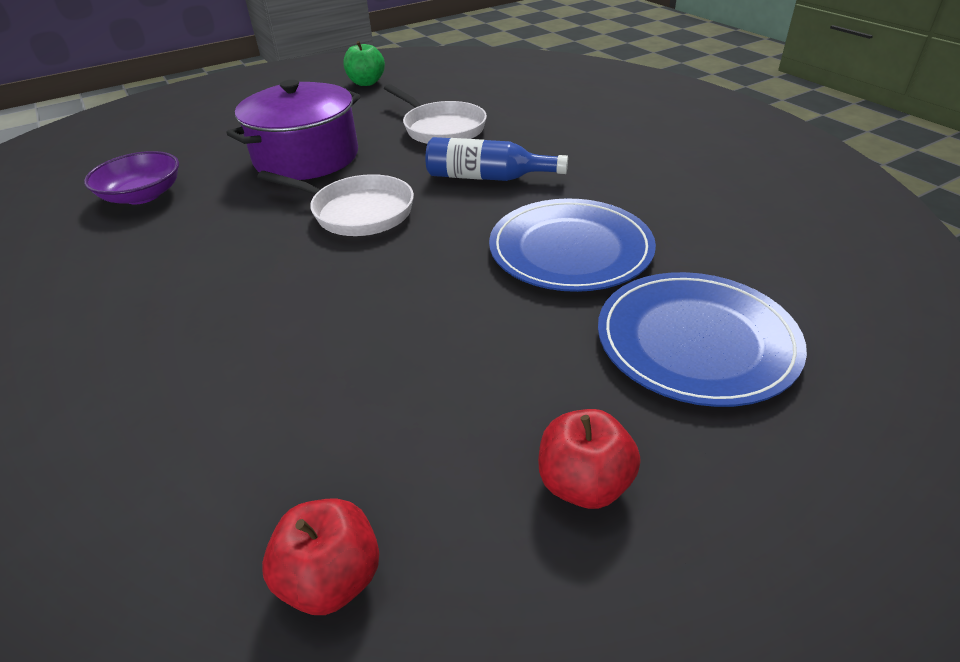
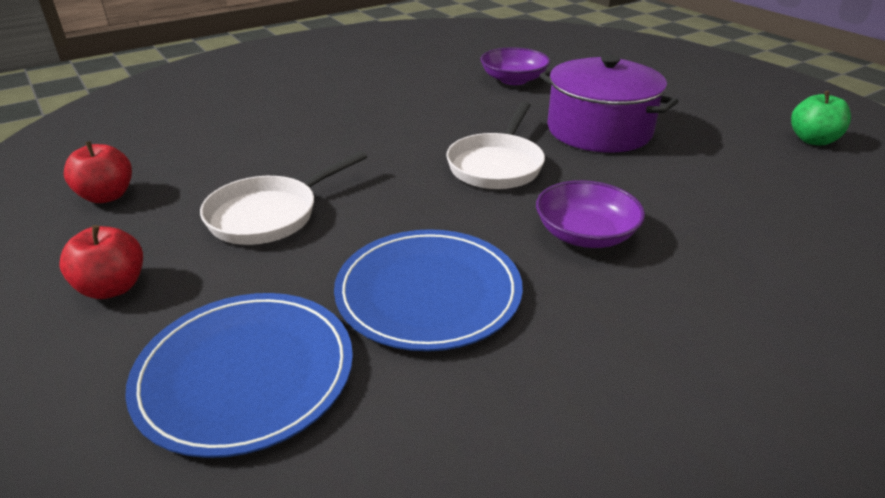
camera: 85 degrees right, 5 degrees down
white pan [384,84,487,144] -> white pan moved to [200,151,367,245]
blue bottle [425,137,568,181] -> purple bowl [536,180,645,248]

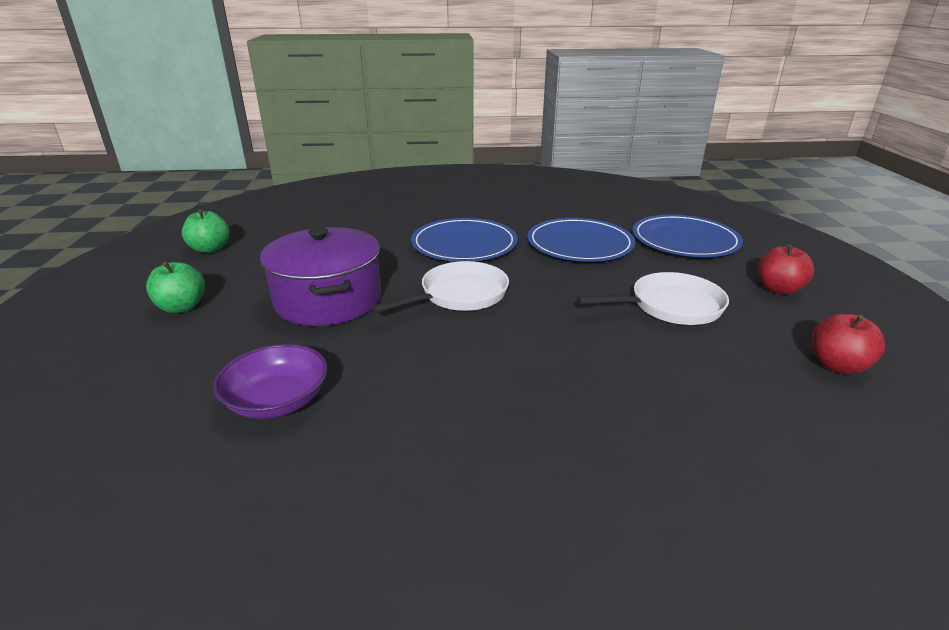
camera: 150 degrees left, 5 degrees down
purple bowl [536,180,645,248] -> blue plate [411,218,518,262]
none -> green apple [146,262,205,313]

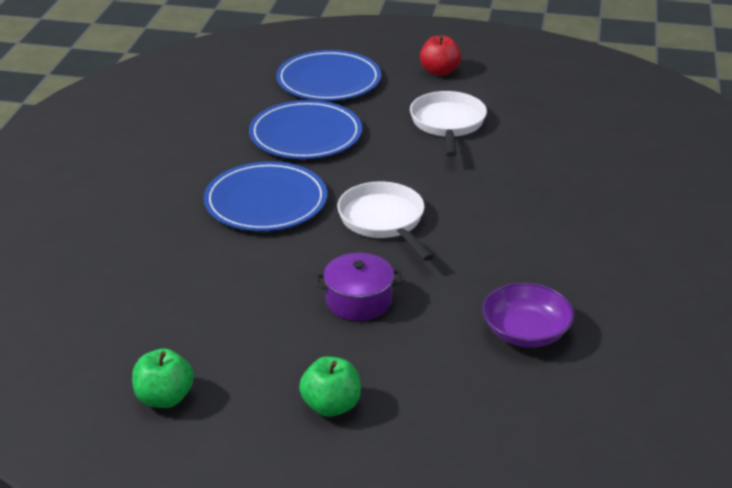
camera: 75 degrees left, 5 degrees up
purple pot [260,227,381,326] -> purple pot [316,253,402,321], size x0.58
red apple [812,314,885,374] -> none

